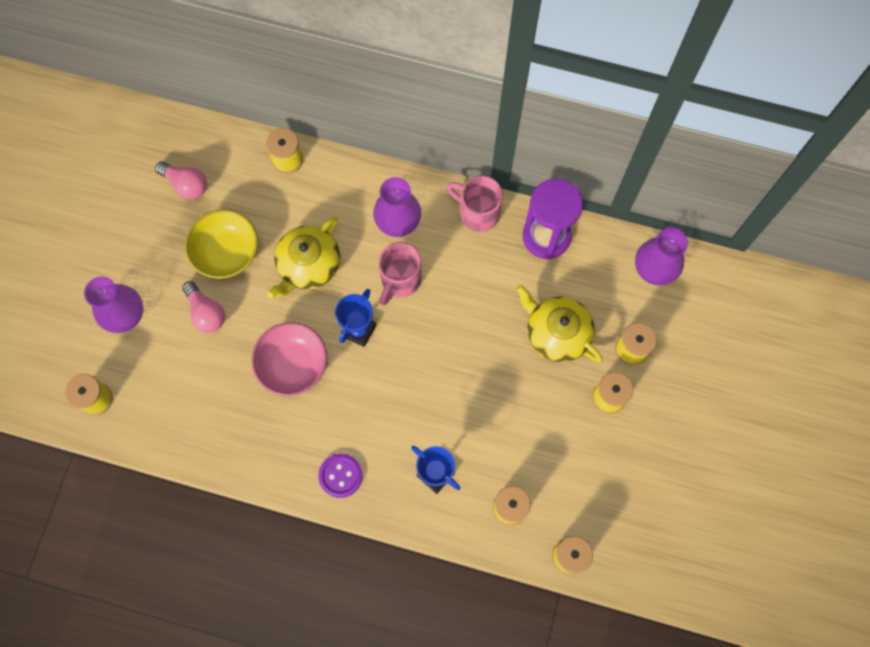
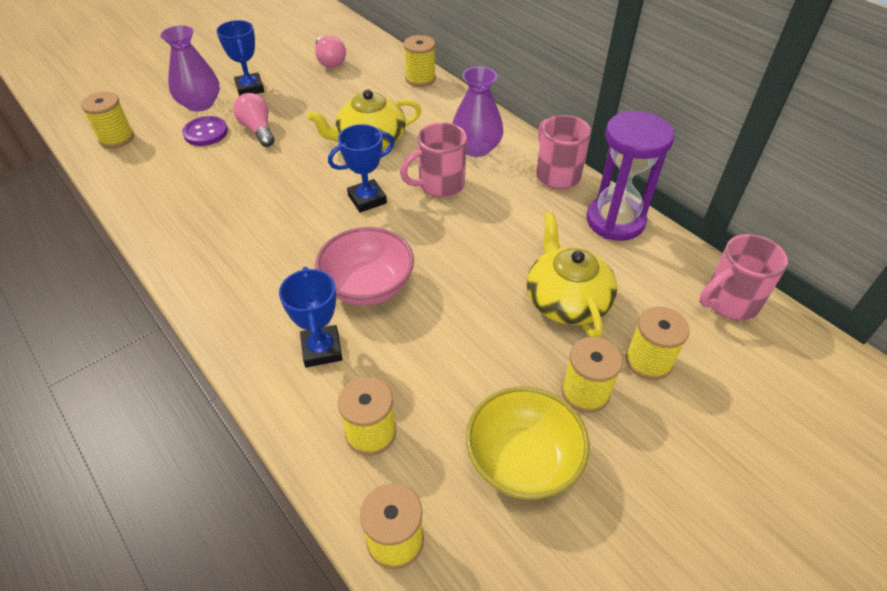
camera: 35 degrees right, 25 degrees down
pink light bulb [182,281,225,333] -> pink light bulb turned 150 degrees clockwise [233,93,274,147]
yellow bowl [185,209,258,279] -> yellow bowl moved to [466,386,590,500]
pink bowl [252,322,327,396] -> pink bowl moved to [315,227,414,306]
purple button [318,454,363,498] -> purple button moved to [182,116,228,146]
purple vase [635,227,688,286] -> pink mug [699,234,788,321]
none -> blue trophy [216,20,264,96]

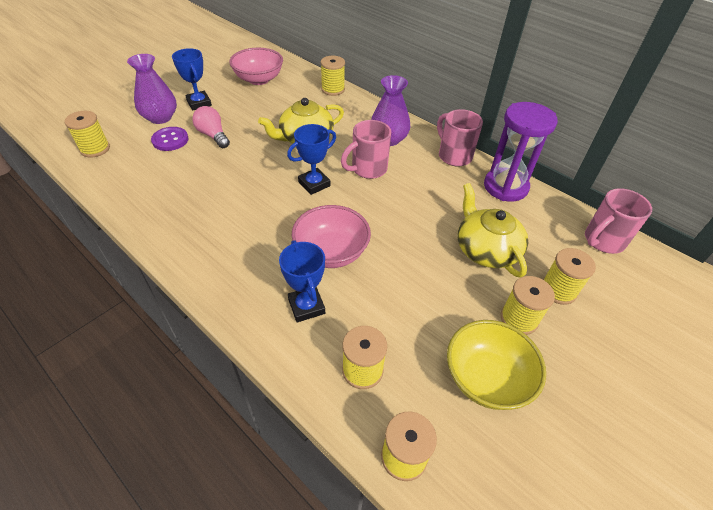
camera: 10 degrees left, 0 degrees up
pink light bulb [315,35,346,68] -> pink bowl [229,48,283,85]

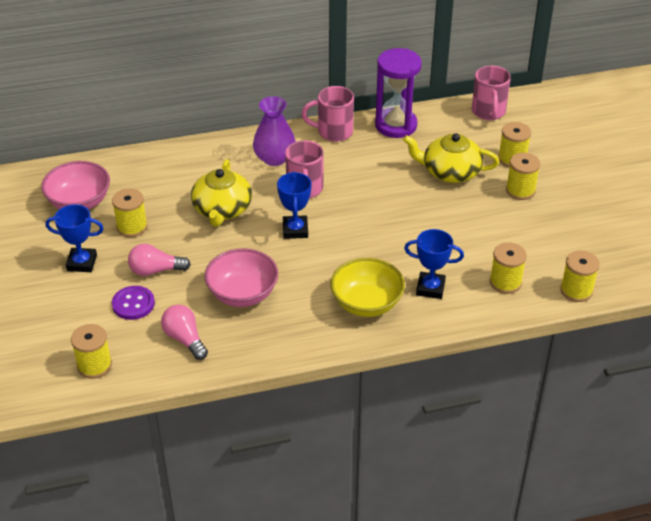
camera: 55 degrees left, 5 degrees down
purple vase [127,54,177,124] -> none
pink bowl [292,205,371,268] -> pink bowl moved to [205,248,278,307]
yellow spool [321,56,345,96] -> yellow spool moved to [112,188,148,237]
yellow bowl [447,320,546,410] -> yellow bowl moved to [331,258,405,317]
none -> pink light bulb [161,305,208,360]

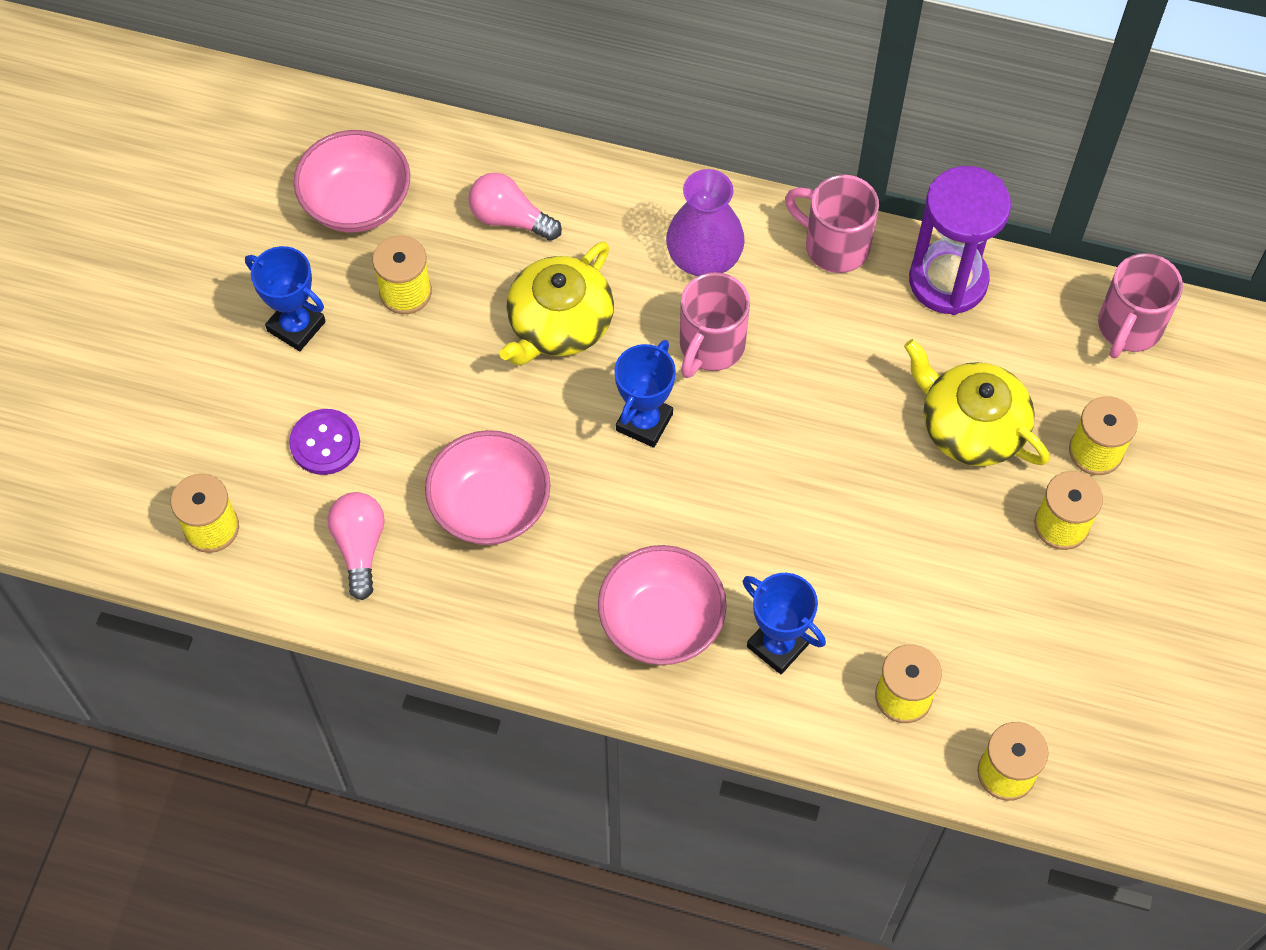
camera: 30 degrees right, 20 degrees up
pink light bulb [128,244,191,276] -> pink light bulb moved to [468,173,562,241]
yellow bowl [331,258,405,317] -> pink bowl [598,545,727,665]

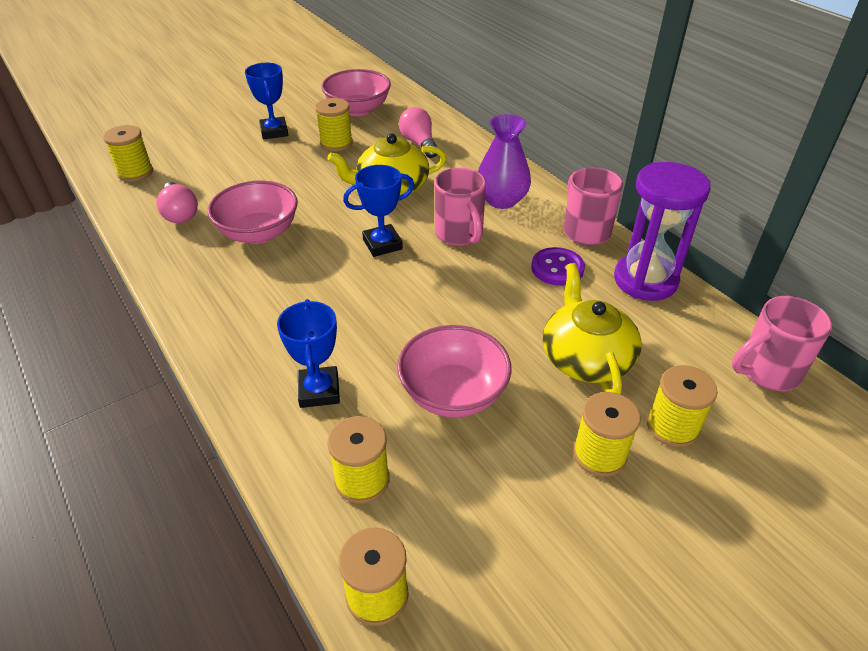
camera: 40 degrees right, 20 degrees down
purple button [289,409,360,475] -> purple button moved to [531,247,585,286]
pink light bulb [328,492,385,600] -> pink light bulb turned 120 degrees clockwise [156,182,198,223]
pink bowl [598,545,727,665] -> pink bowl moved to [397,325,512,418]
pink mug [680,272,750,378] -> pink mug turned 90 degrees counterclockwise [435,168,486,246]

